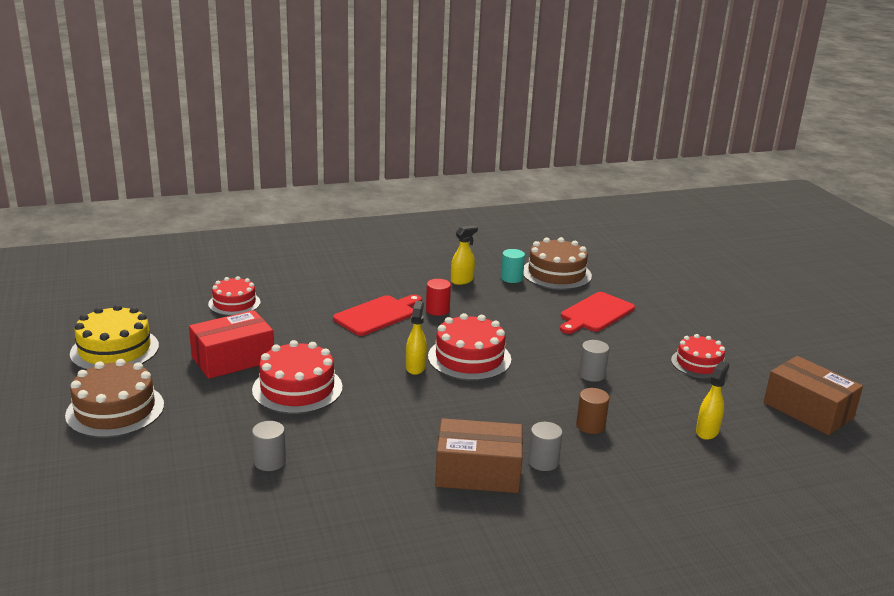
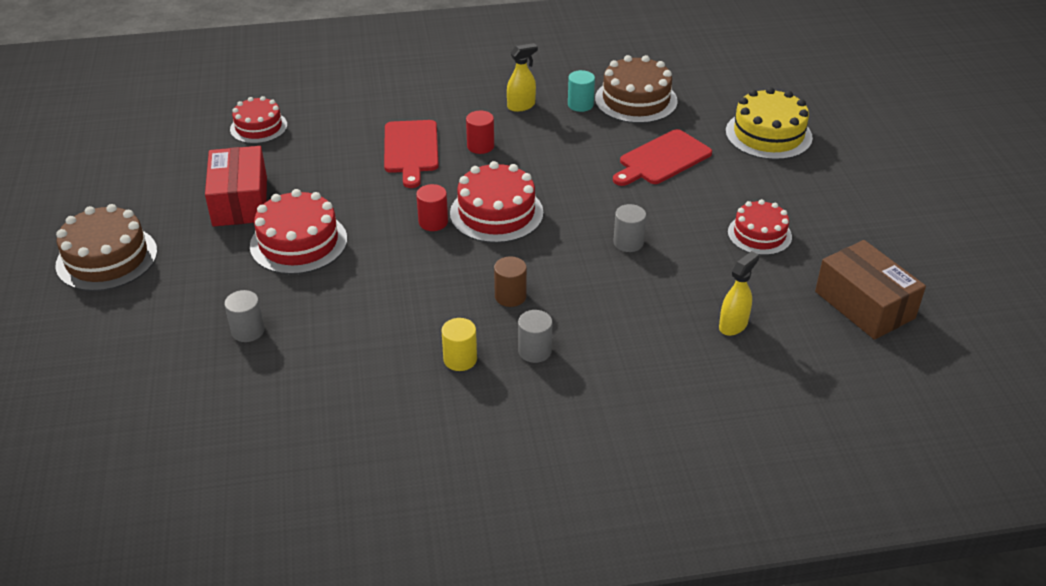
camera: 10 degrees right, 15 degrees up
yellow cake [70,304,159,370] -> yellow cake moved to [726,87,813,160]
red box [189,310,274,379] -> red box turned 75 degrees counterclockwise [205,146,267,226]
red cutting board [333,294,422,336] -> red cutting board turned 120 degrees clockwise [384,120,439,188]
yellow spray bottle [406,301,427,375] -> red cylinder [416,184,448,231]
brown box [435,418,523,493] -> yellow cylinder [442,318,477,371]
brown cylinder [576,388,610,434] -> brown cylinder moved to [494,256,527,307]

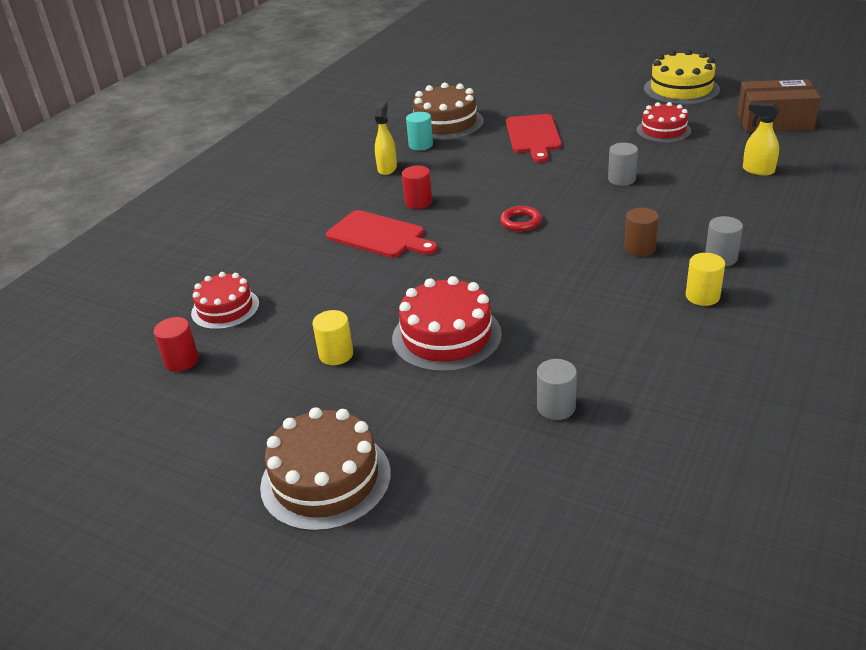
camera: 50 degrees left, 5 degrees down
red box [205,146,267,226] -> yellow cylinder [312,310,353,365]
red cylinder [416,184,448,231] -> red cylinder moved to [154,317,199,372]
red cake [450,161,543,243] -> red ring [500,206,542,231]
yellow spray bottle [719,251,759,336] -> yellow spray bottle turned 45 degrees counterclockwise [743,102,780,176]
yellow cake [726,87,813,160] -> yellow cake moved to [644,50,720,105]

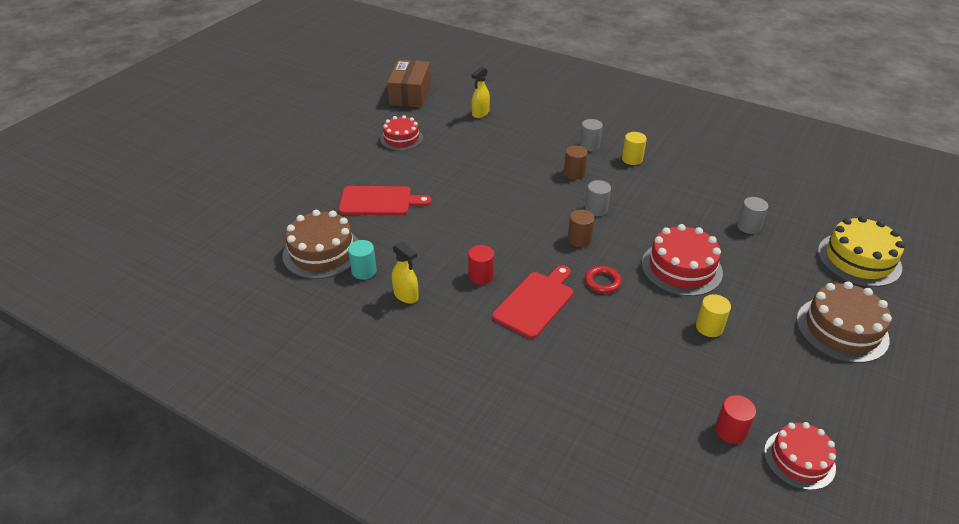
camera: 90 degrees left, 5 degrees up
red cake [191,272,259,330] -> red cake moved to [764,422,836,490]
yellow spray bottle [375,102,397,175] -> yellow spray bottle turned 150 degrees counterclockwise [392,241,419,303]
red ring [500,206,542,231] -> red ring moved to [585,266,621,293]
grey cylinder [608,143,638,186] -> grey cylinder moved to [585,180,611,216]
yellow cake [644,50,720,105] -> yellow cake moved to [818,216,905,287]
none -> brown cylinder [568,209,594,247]

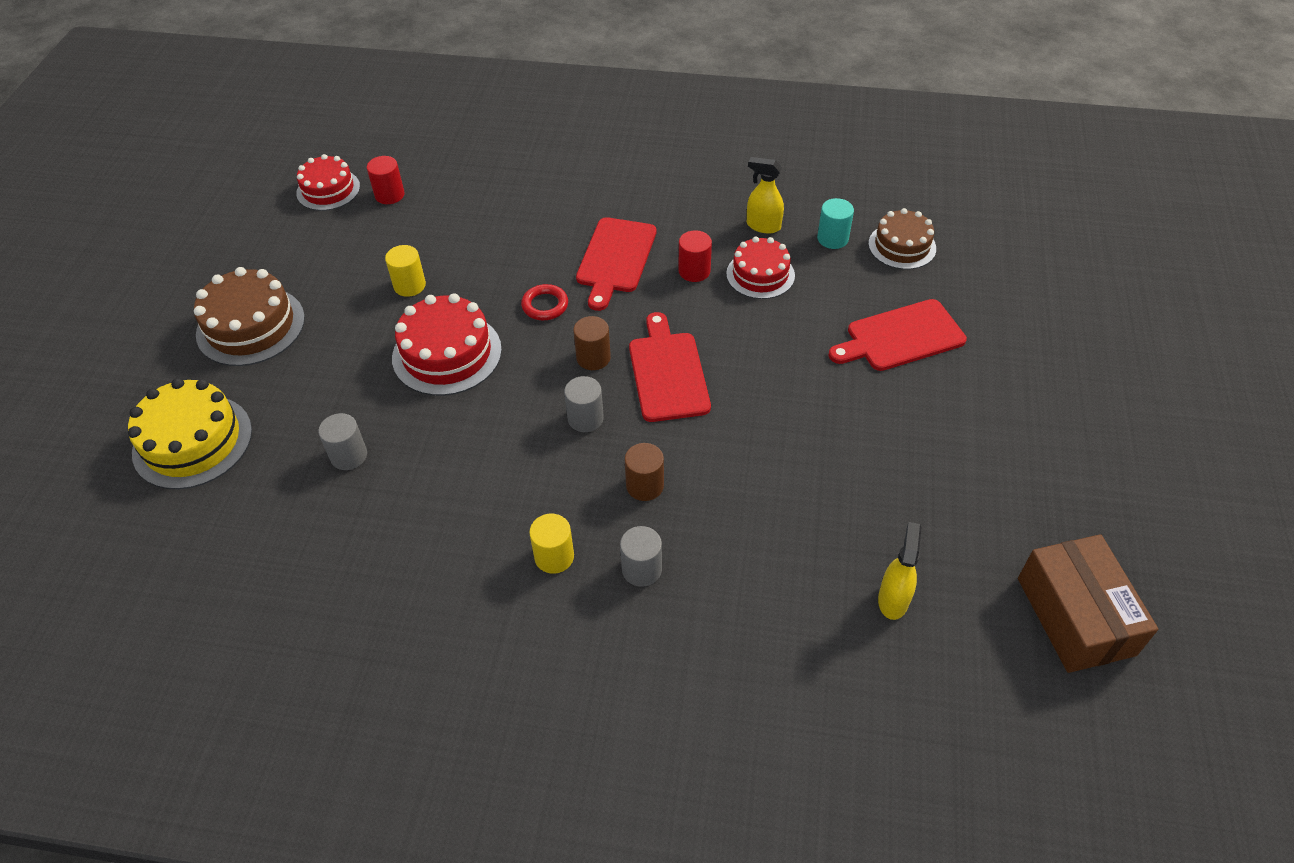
camera: 160 degrees right, 10 degrees up
brown cake [282,210,358,279] -> brown cake [868,208,936,270], size x0.67
red cake [380,115,423,151] -> red cake moved to [726,236,795,299]
none -> red cutting board [629,312,711,422]

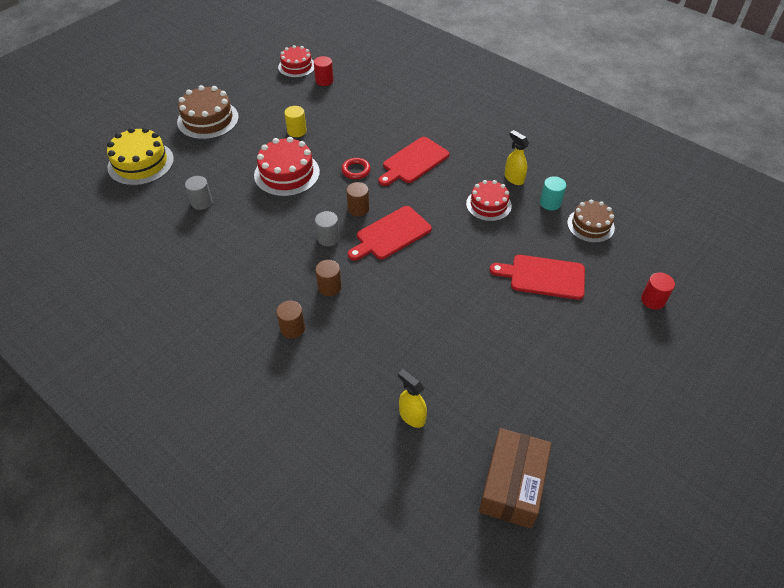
camera: 30 degrees right, 0 degrees up
yellow cylinder [529,514,574,574] -> none
grey cylinder [620,526,662,587] -> brown cylinder [276,301,305,339]
red cutting board [629,312,711,422] -> red cutting board turned 150 degrees counterclockwise [348,206,432,261]
red cylinder [678,230,712,282] -> red cylinder moved to [641,272,675,310]
yellow spray bottle [878,522,921,620] -> yellow spray bottle turned 90 degrees counterclockwise [398,369,427,428]

